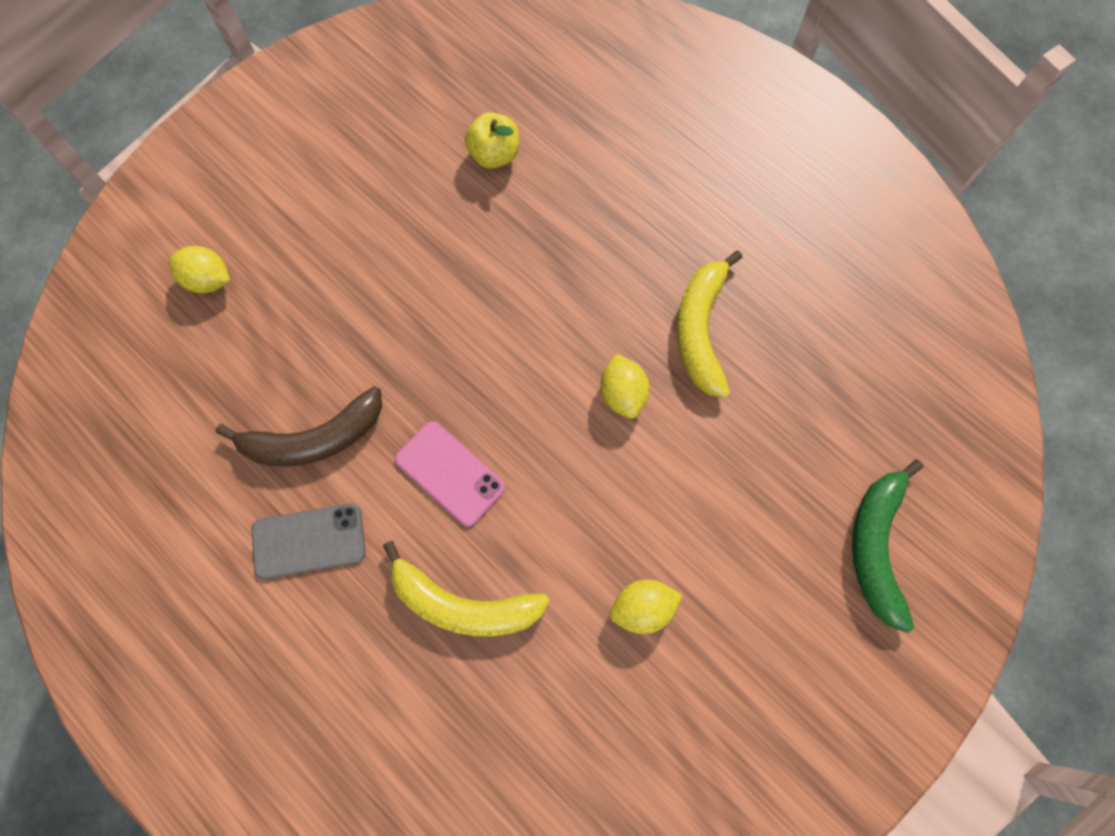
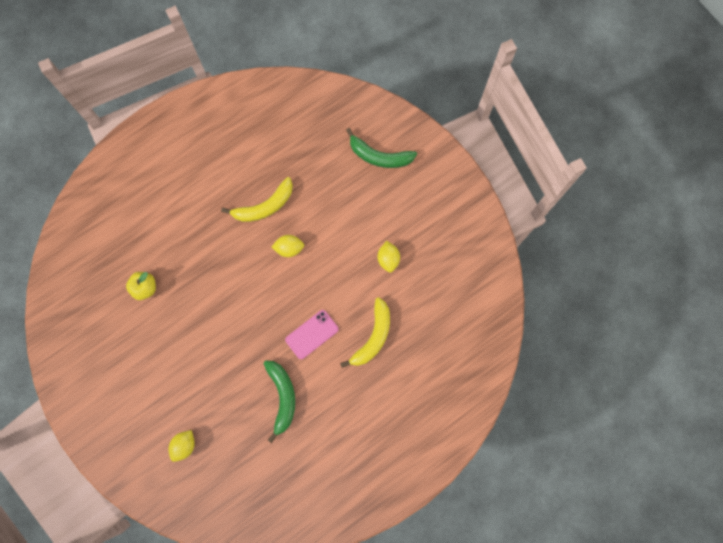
camera: 80 degrees left, 5 degrees up
brown banana [215,386,382,467] -> green banana [264,360,295,443]
grey phone [251,503,365,579] -> none
yellow banana [677,251,743,399] -> yellow banana turned 45 degrees counterclockwise [221,177,293,222]

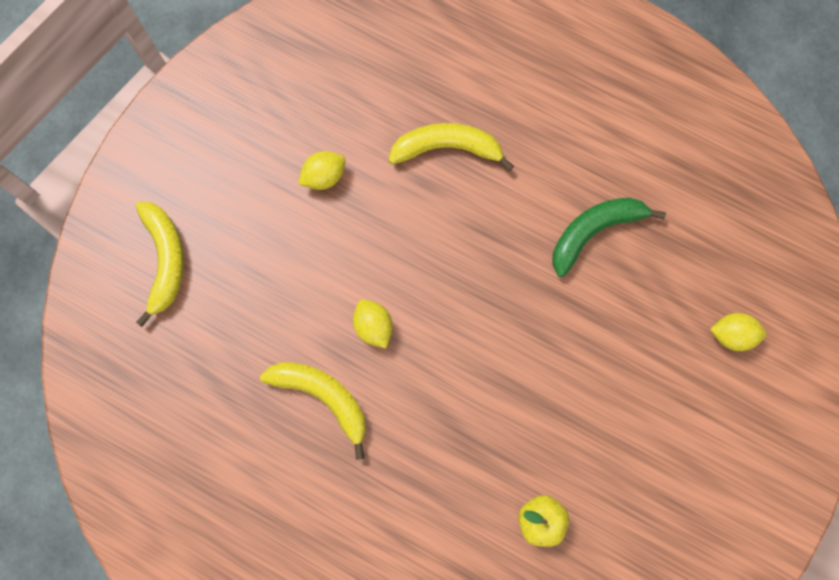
camera: 115 degrees left, 0 degrees up
pink phone [285,310,339,359] -> none
green banana [346,128,417,168] -> yellow banana [136,202,184,327]

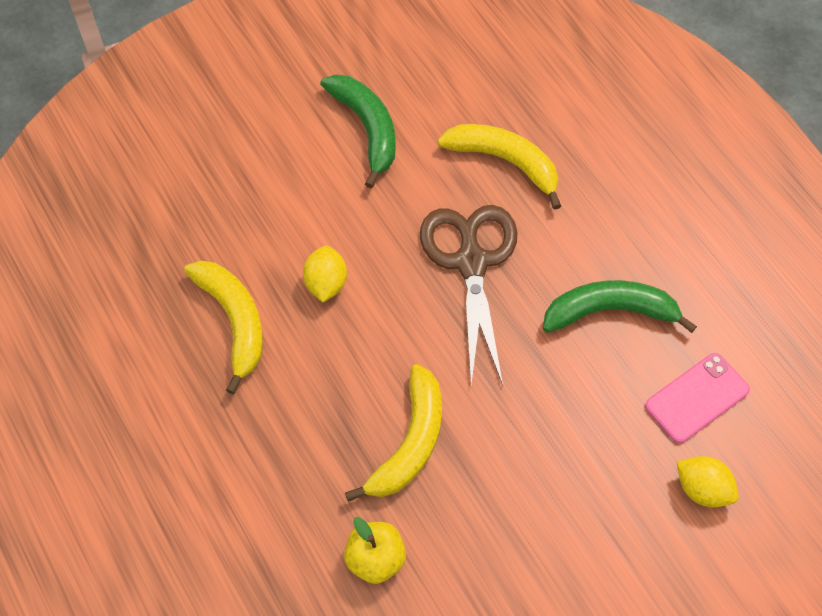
camera: 30 degrees right, 15 degrees down
yellow banana [136,202,184,327] -> yellow banana moved to [345,364,442,502]
yellow lemon [298,151,345,190] -> green banana [320,74,396,188]
none -> brown scissors [420,205,518,385]
none -> pink phone [645,353,750,443]

